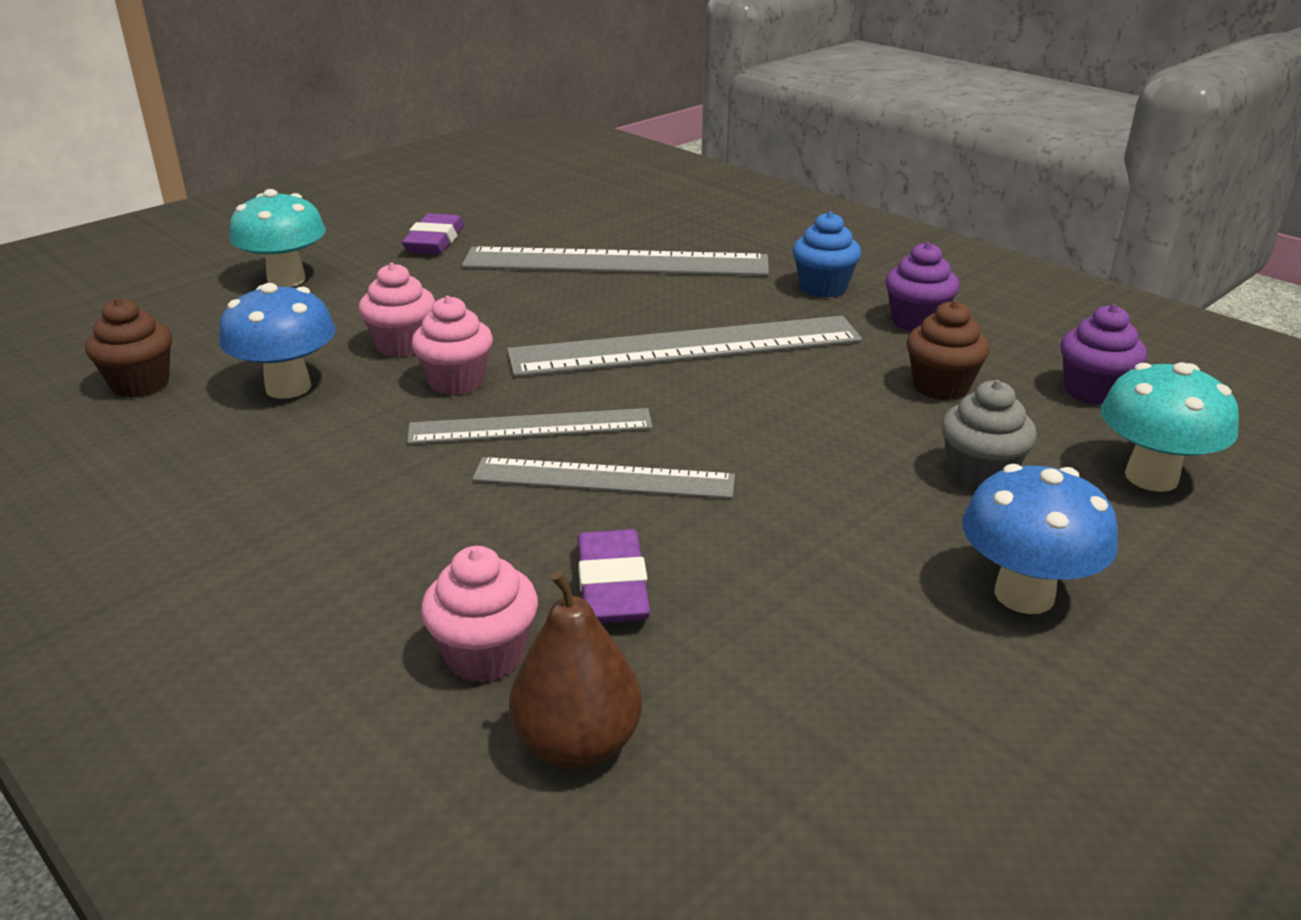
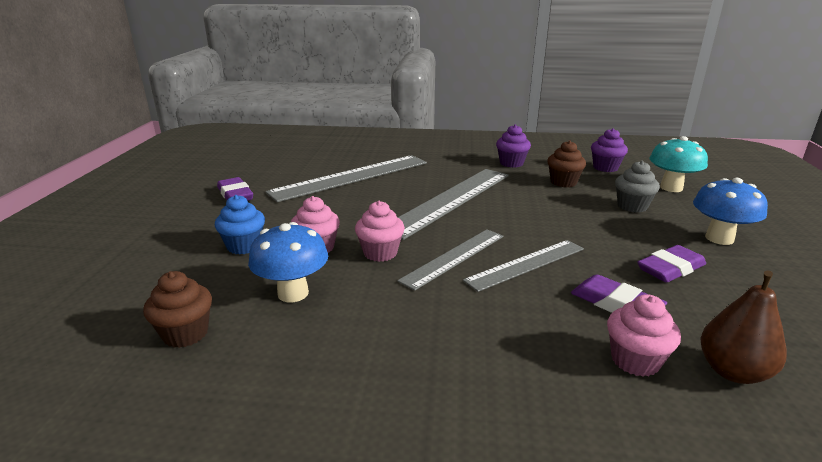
camera: 40 degrees left, 5 degrees down
turquoise mushroom [229,189,326,287] -> none
blue cupcake [792,211,861,298] -> blue cupcake moved to [215,195,265,255]
none -> purple eraser [638,245,706,282]

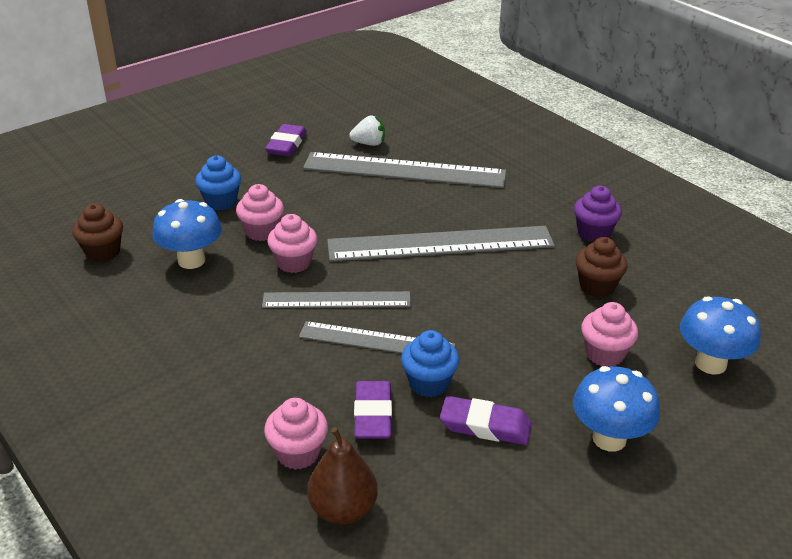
camera: 45 degrees right, 10 degrees up
purple cupcake [591,128,628,172] -> none
grey cupcake [615,161,660,213] -> pink cupcake [581,302,638,367]
turquoise mushroom [650,136,708,192] -> blue mushroom [680,296,761,375]
none -> white strawberry [349,115,385,146]
none -> blue cupcake [401,330,459,397]

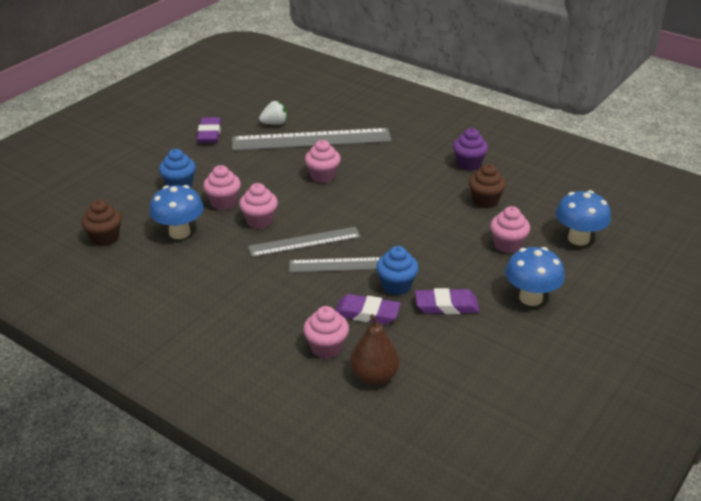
camera: 15 degrees left, 0 degrees up
grey ruler [327,226,555,261] -> none
purple eraser [354,381,392,439] -> purple eraser turned 60 degrees counterclockwise [335,294,401,324]
none -> pink cupcake [305,140,341,183]

